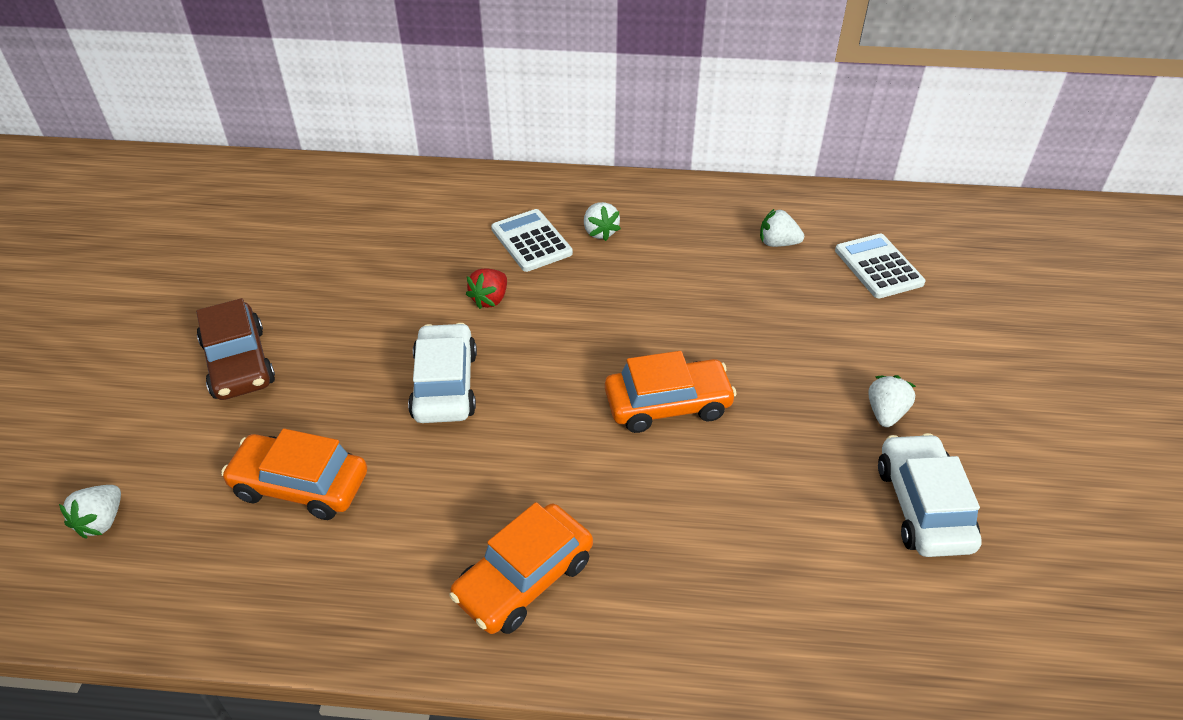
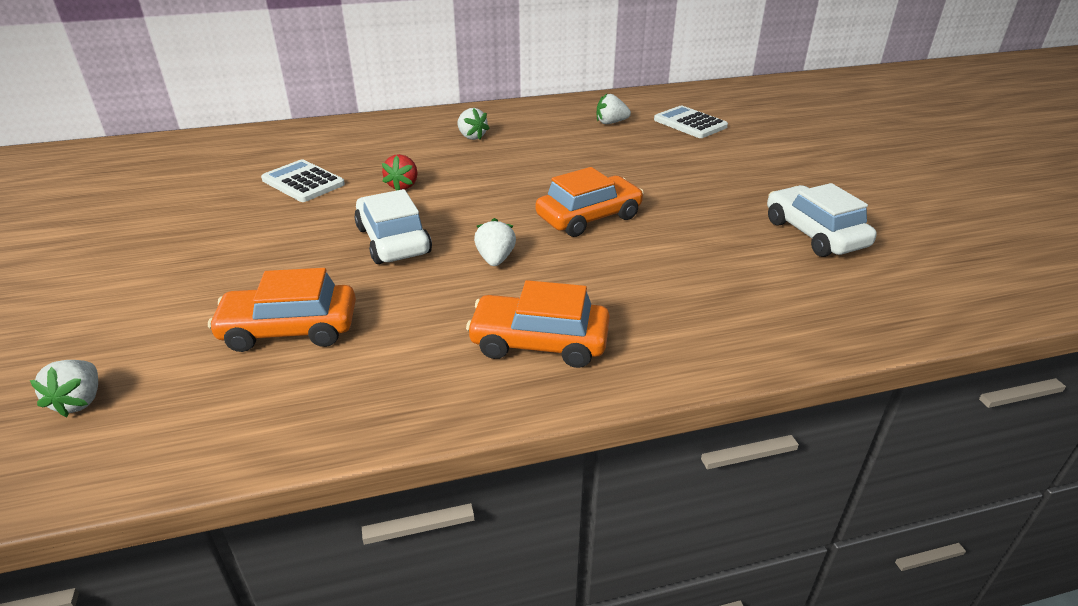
camera: 20 degrees left, 10 degrees down
brown car [196,298,275,400] -> none
orange car [449,502,593,634] -> orange car turned 75 degrees clockwise [466,280,610,368]
white calculator [491,209,573,272] -> white calculator moved to [261,159,345,202]
white strawberry [869,375,916,427] -> white strawberry moved to [474,218,516,266]

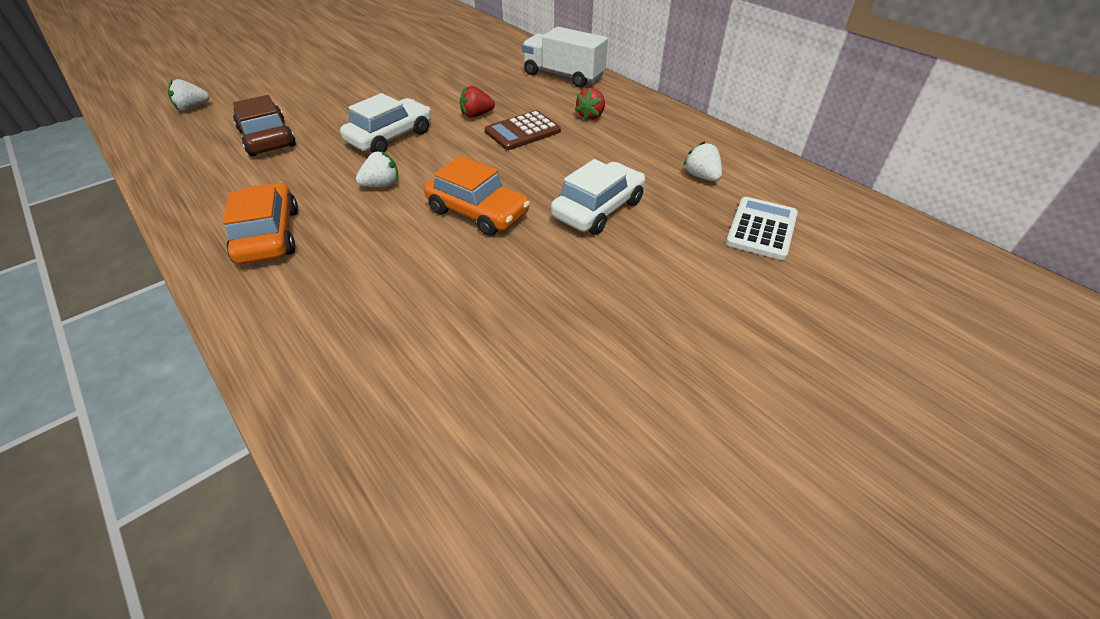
camera: 65 degrees right, 10 degrees up
orange car [208,268,356,352] -> brown car [233,95,295,156]
white calculator [261,159,345,202] -> none
white strawberry [457,108,490,140] -> red strawberry [575,88,605,121]
white car [767,183,877,257] -> white car moved to [551,159,645,235]
none -> brown calculator [485,110,561,150]
none -> white truck [522,27,608,87]

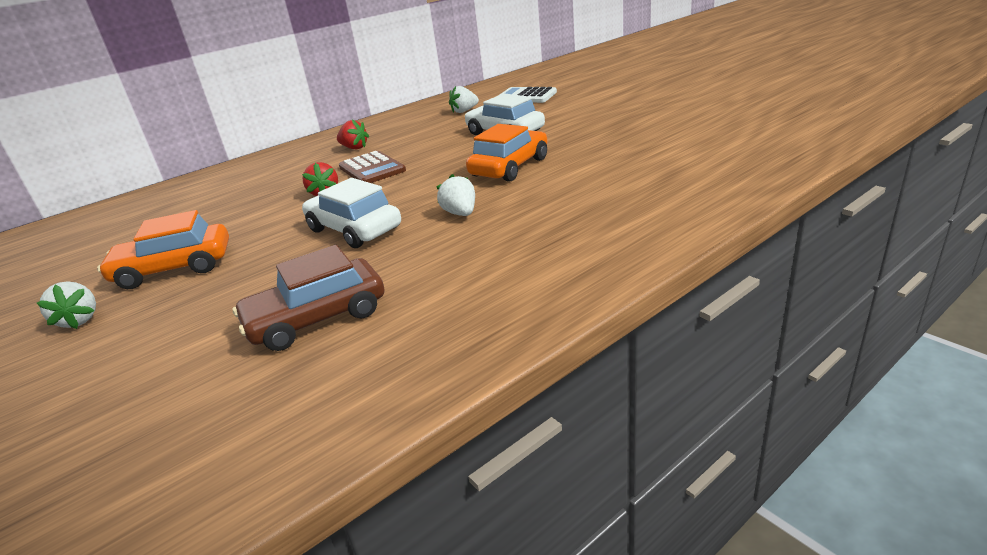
camera: 85 degrees left, 15 degrees down
white strawberry [168,79,210,111] -> white strawberry moved to [37,281,96,329]
orange car [223,183,298,264] -> orange car moved to [97,210,229,289]
white truck [522,27,608,87] -> none

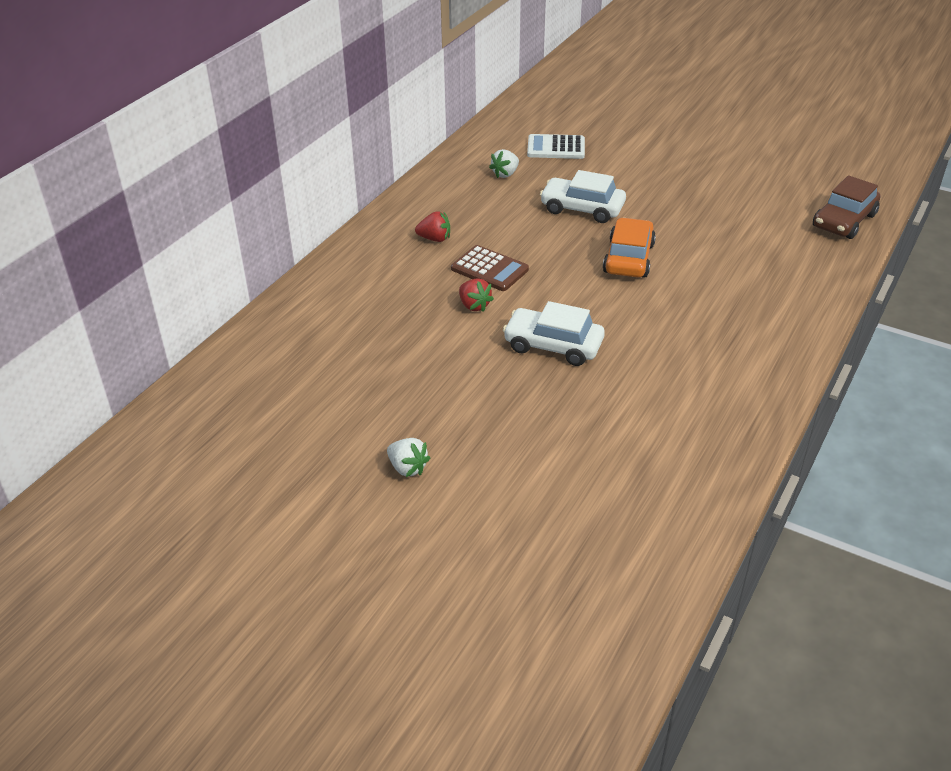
camera: 25 degrees left, 10 degrees up
orange car [97,210,229,289] -> none
brown car [233,245,384,351] -> brown car moved to [813,175,880,239]
white strawberry [437,174,475,216] -> none

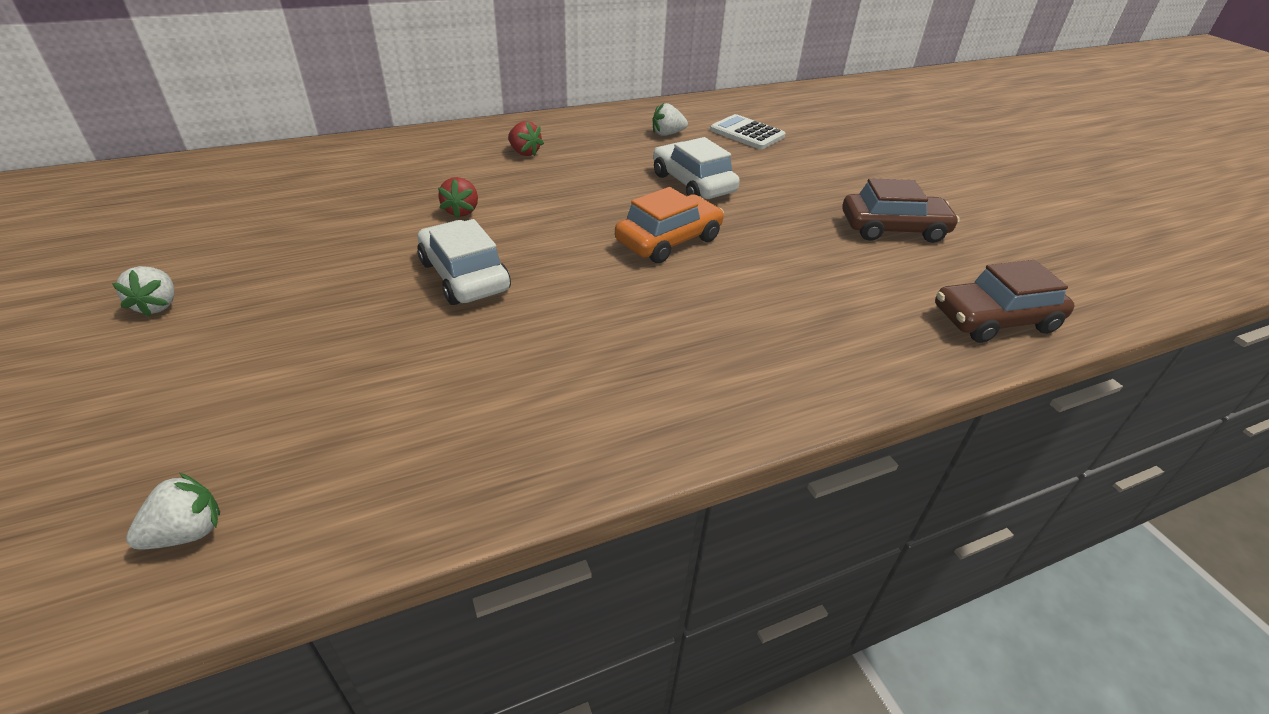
camera: 35 degrees right, 0 degrees up
brown calculator [451,245,529,291] -> none
none -> white strawberry [126,473,220,550]
none -> brown car [842,178,960,243]

